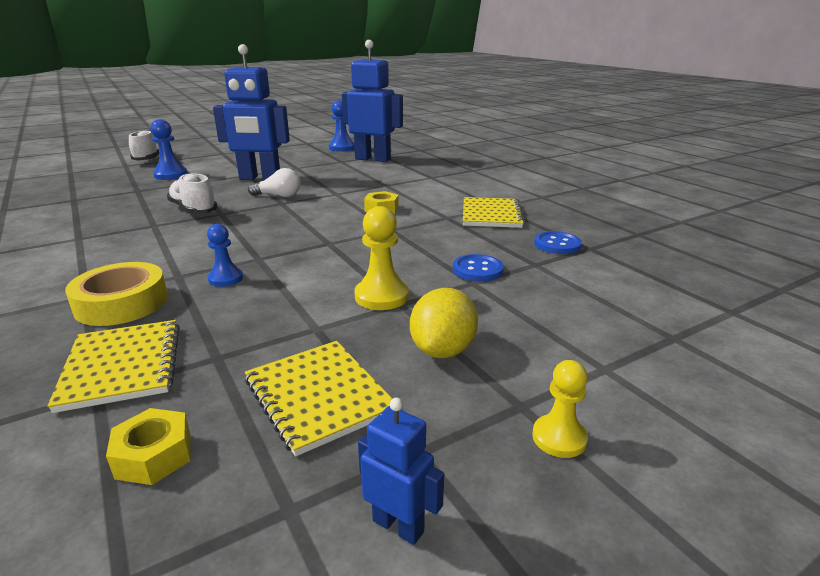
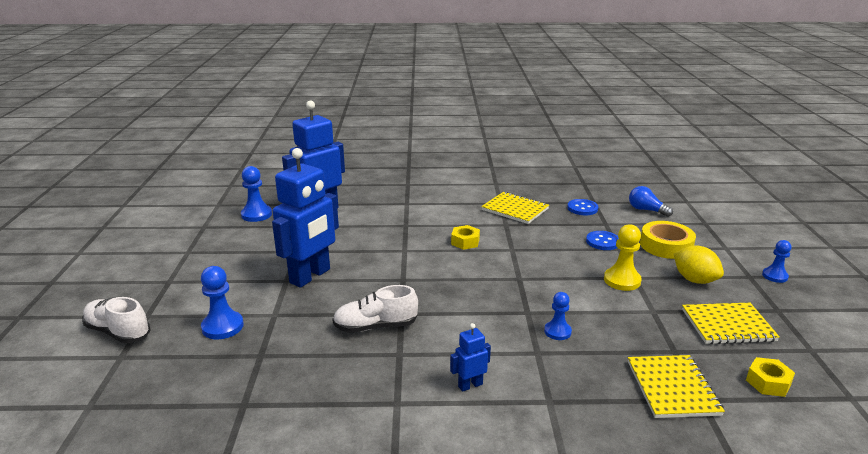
camera: 60 degrees left, 0 degrees up
yellow notebook [47,320,179,413] -> yellow notebook turned 75 degrees clockwise [628,355,725,418]
yellow tape [65,262,168,326] -> yellow tape moved to [640,221,696,259]
white light bulb [248,168,300,197] -> none
blue robot [358,398,444,545] -> blue robot moved to [450,323,491,392]
yellow pawn [532,360,588,458] -> blue pawn [762,240,791,283]
none -> blue light bulb [629,186,673,217]

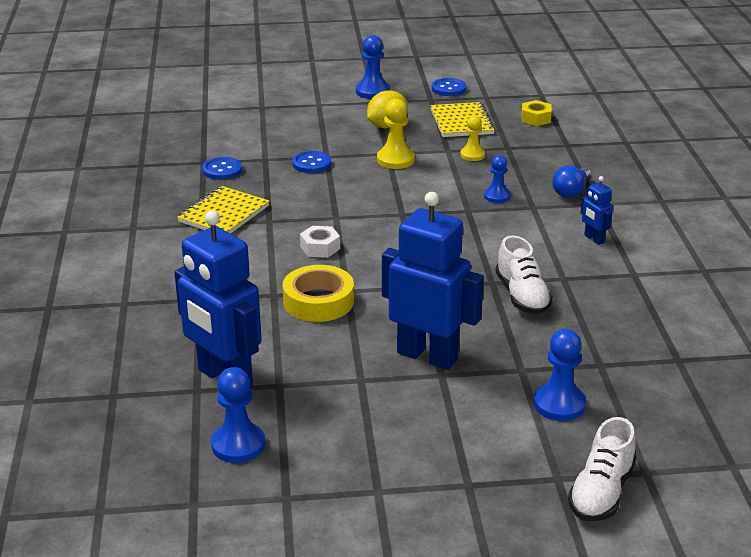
camera: 95 degrees left, 5 degrees up
yellow nut [451,225,480,250] -> white nut [300,226,340,258]
yellow notebook [628,355,725,418] -> none
blue light bulb [629,186,673,217] -> blue light bulb moved to [552,165,591,198]
yellow tape [640,221,696,259] -> yellow tape moved to [283,265,354,322]
blue pawn [762,240,791,283] -> blue pawn [356,35,390,99], size x1.52
none -> blue button [431,78,466,96]
none -> yellow pawn [460,115,485,161]

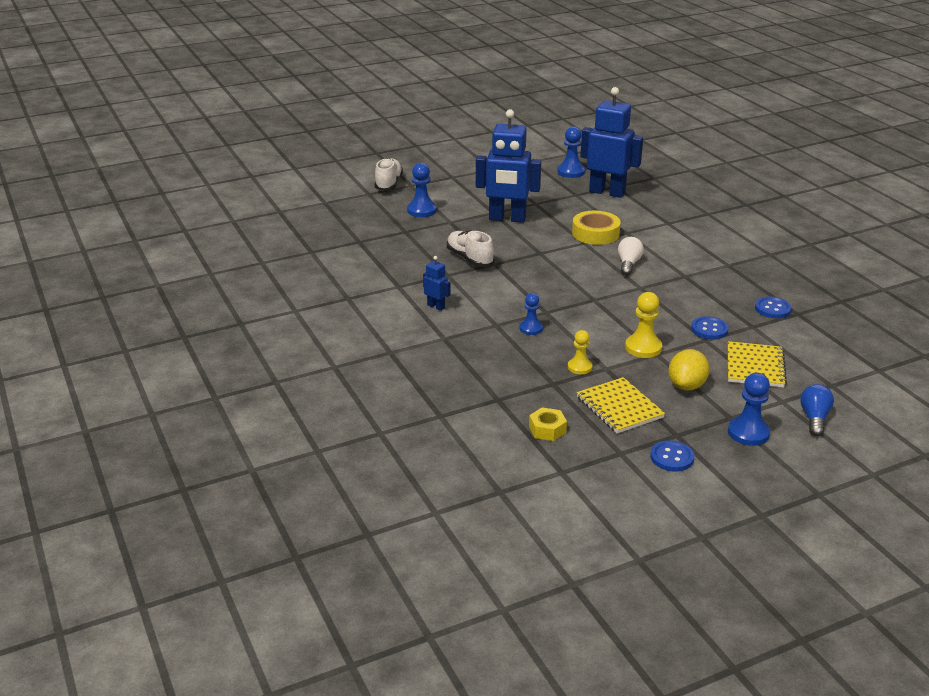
camera: 160 degrees right, 0 degrees up
yellow notebook [177,186,270,234] -> yellow notebook moved to [728,341,787,388]
white nut [300,226,340,258] -> white light bulb [618,237,644,276]
blue light bulb [552,165,591,198] -> blue light bulb moved to [800,384,834,436]

